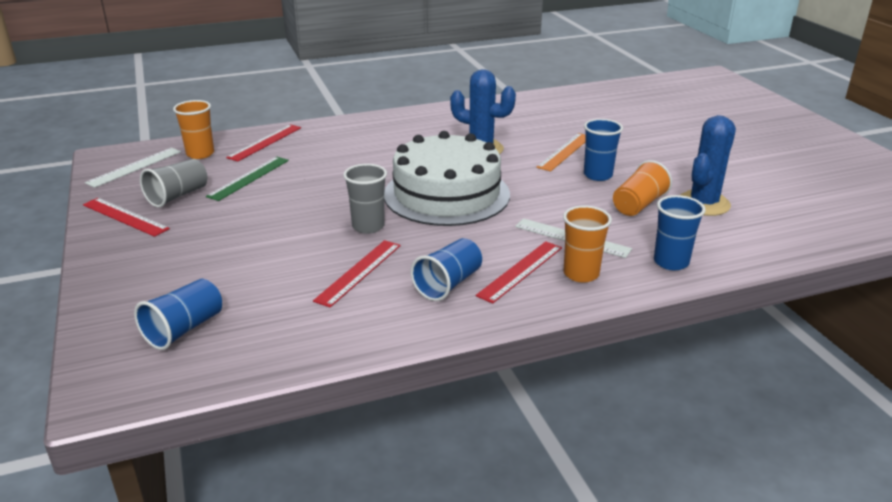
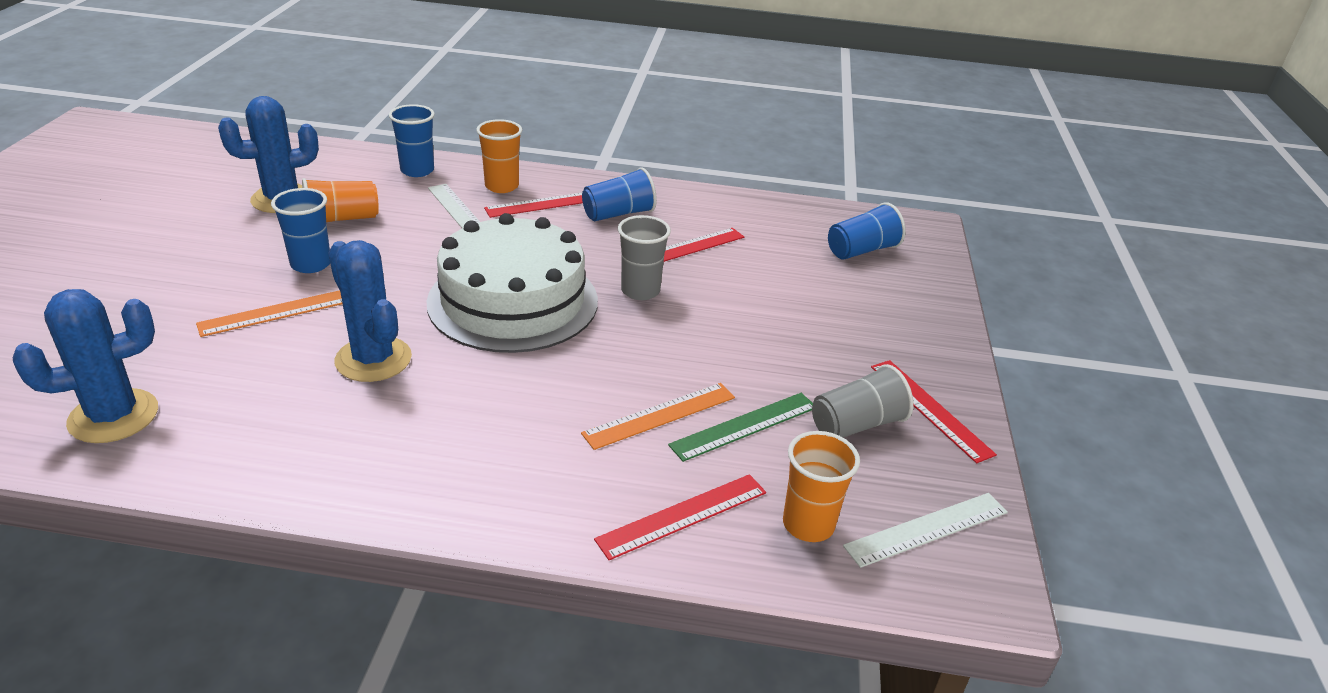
camera: 155 degrees left, 5 degrees up
none -> blue cactus [12,289,158,443]
none -> orange ruler [581,383,735,450]

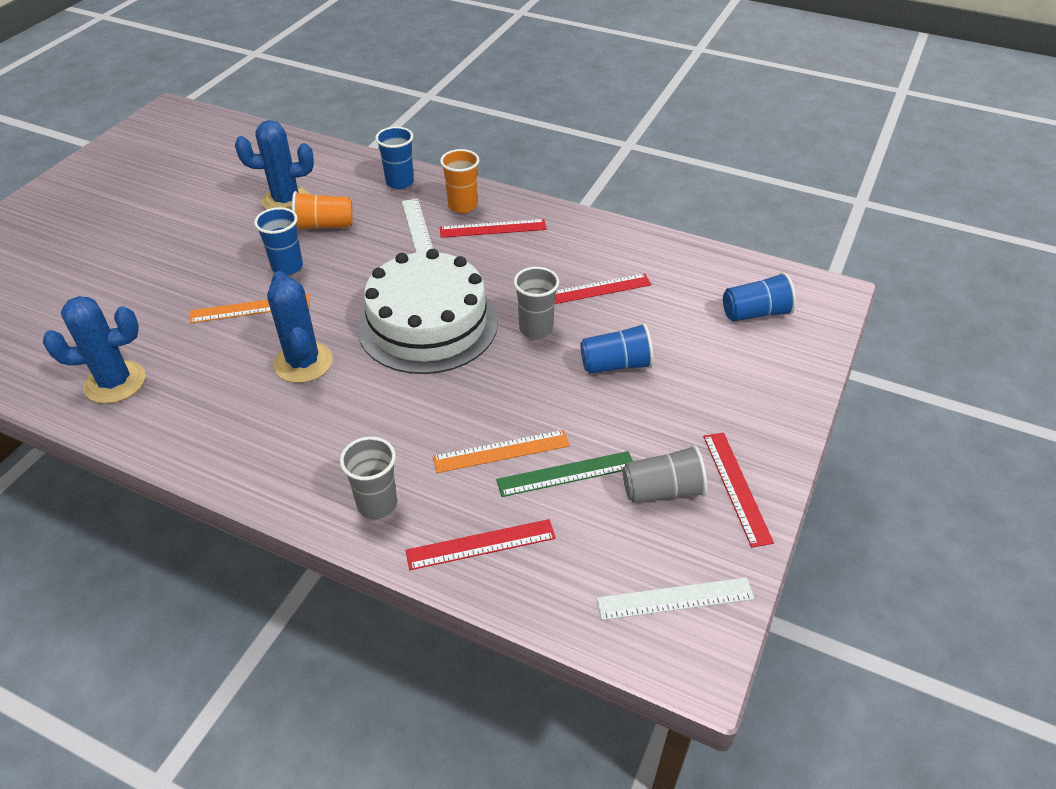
camera: 20 degrees right, 10 degrees up
blue cup [582,167,657,221] -> blue cup moved to [580,323,654,374]
orange cup [783,431,860,542] -> none
none -> grey cup [340,437,397,519]

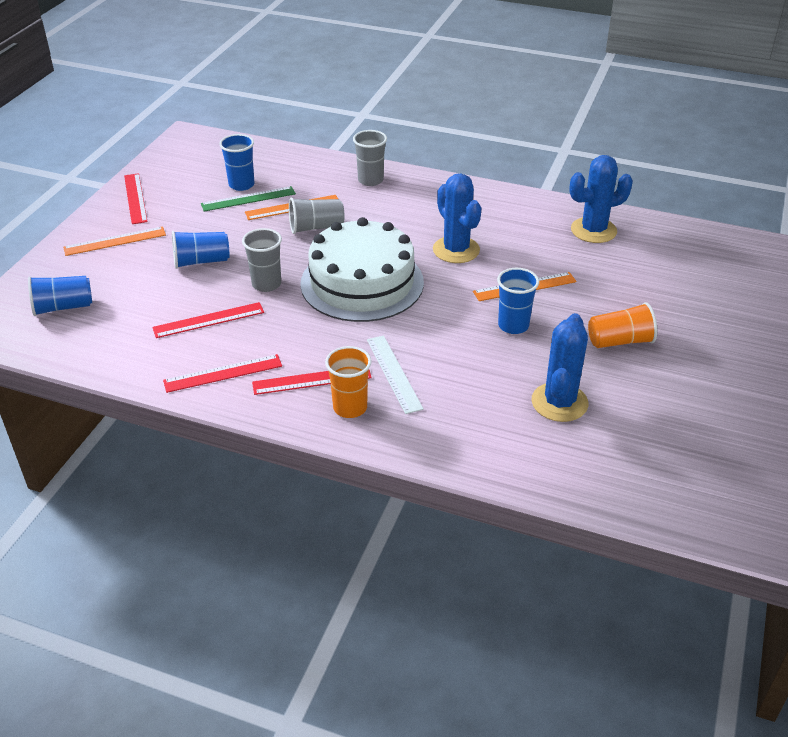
camera: 175 degrees right, 5 degrees down
blue cactus [235,120,314,210] -> blue cactus turned 60 degrees counterclockwise [531,313,589,422]
orange cup [292,191,353,231] -> orange cup moved to [588,302,657,348]
blue cup [375,126,414,189] -> blue cup moved to [219,134,254,191]
red ruler [405,519,556,570] -> red ruler moved to [163,354,282,393]
white ruler [596,577,755,620] -> none
grey cup [623,445,707,503] -> grey cup moved to [289,198,345,234]
none -> orange ruler [63,227,166,256]

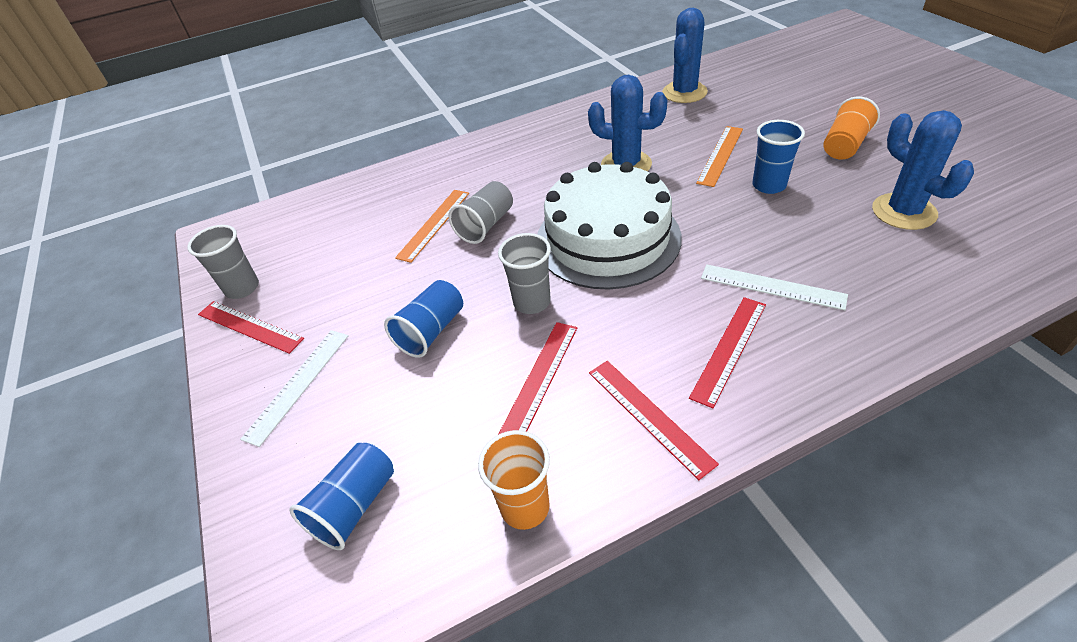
camera: 40 degrees left, 5 degrees up
orange ruler [63,227,166,256] -> white ruler [240,330,348,447]
red ruler [163,354,282,393] -> red ruler turned 60 degrees counterclockwise [589,361,719,480]
green ruler [201,186,296,212] -> none
blue cup [219,134,254,191] -> none
orange cup [325,346,371,418] -> orange cup moved to [478,430,550,530]
grey cup [353,130,387,186] -> grey cup moved to [187,225,259,299]

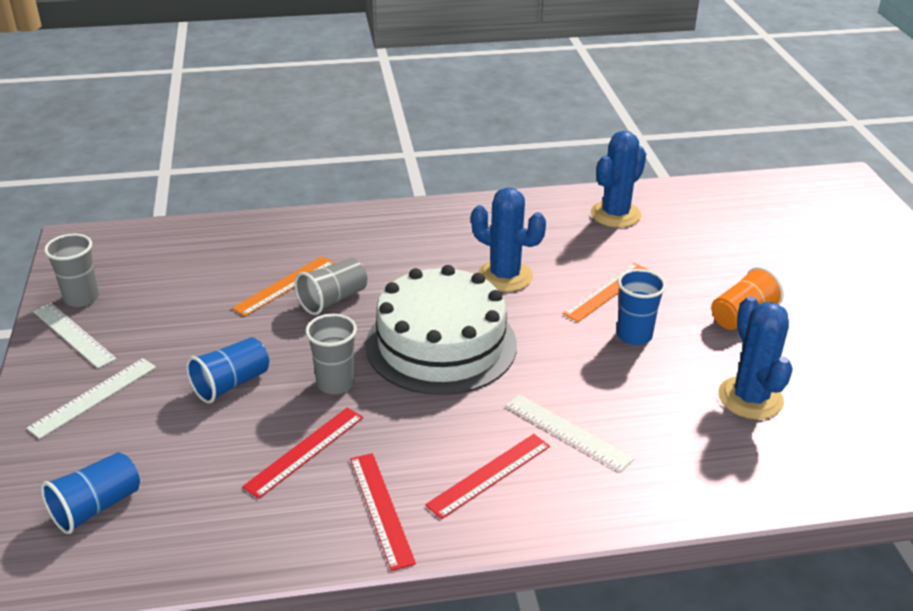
camera: 10 degrees right, 10 degrees down
red ruler [198,301,304,354] -> white ruler [33,303,117,368]
orange cup [478,430,550,530] -> none

